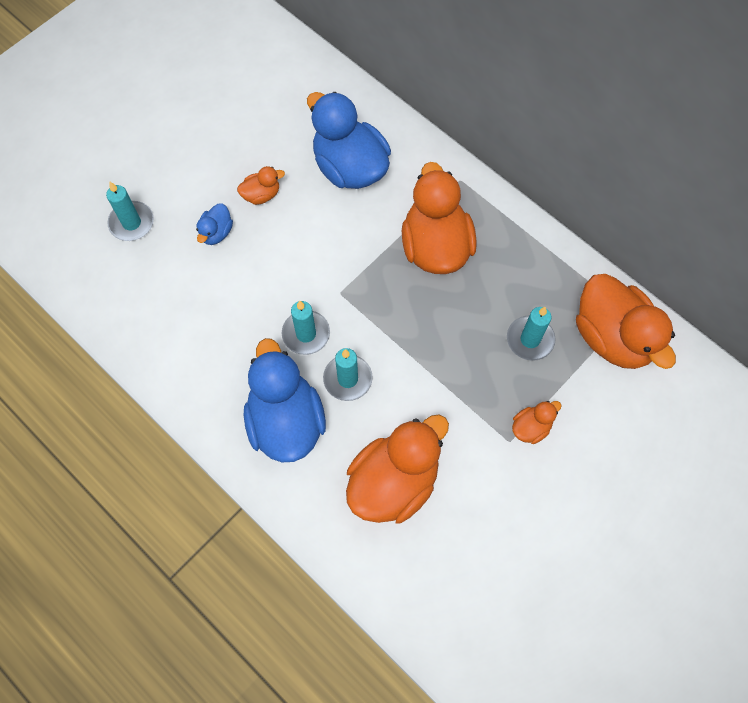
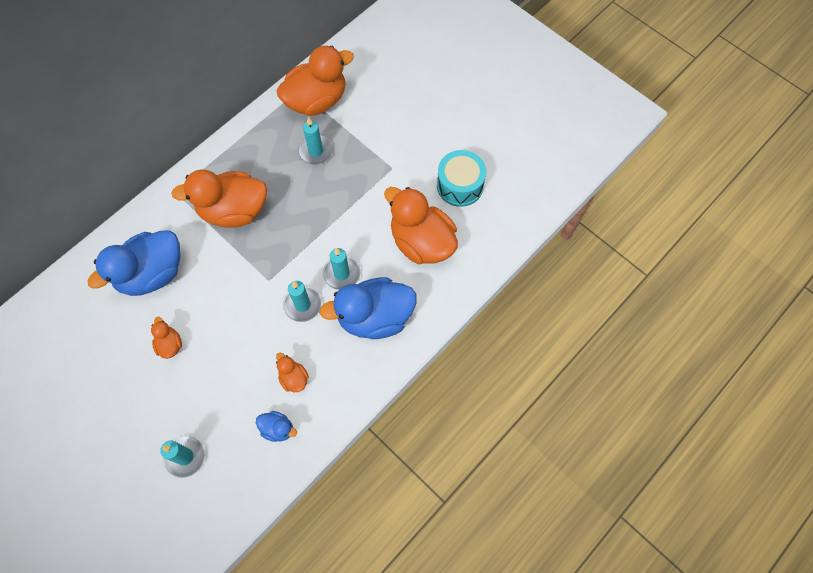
camera: 90 degrees left, 0 degrees up
blue duck [196,204,233,245] -> blue duck moved to [256,411,297,442]
orange duck [512,401,562,444] -> orange duck moved to [276,353,309,392]
none -> turquoise drum [437,150,486,207]

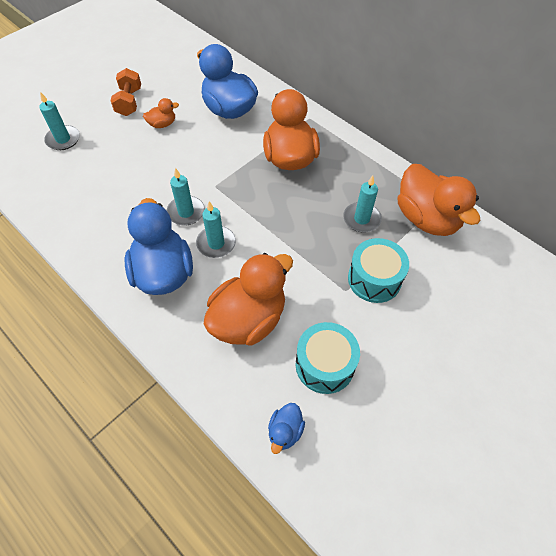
camera: 90 degrees right, 10 degrees down
blue duck [256,411,297,442] -> blue duck moved to [268,403,305,454]
orange duck [276,353,309,392] -> none
none -> orange dumbbell [111,68,141,116]
none -> turquoise drum [348,238,409,303]

